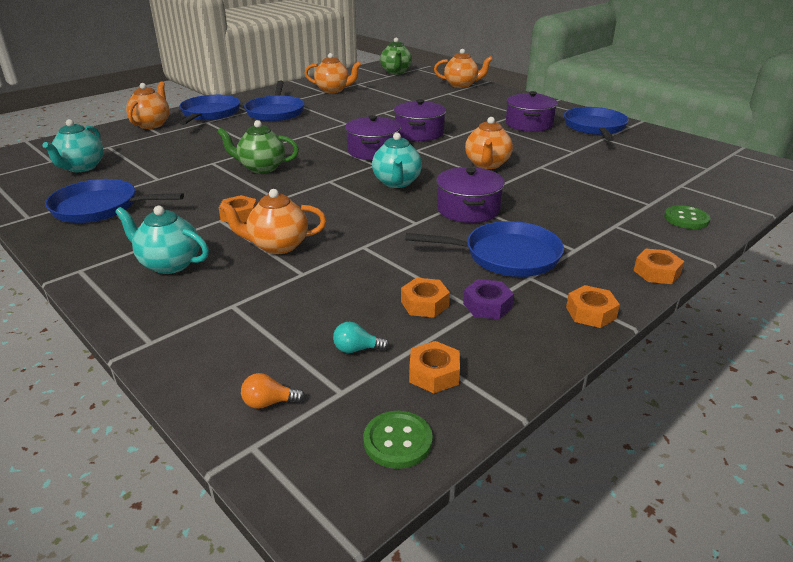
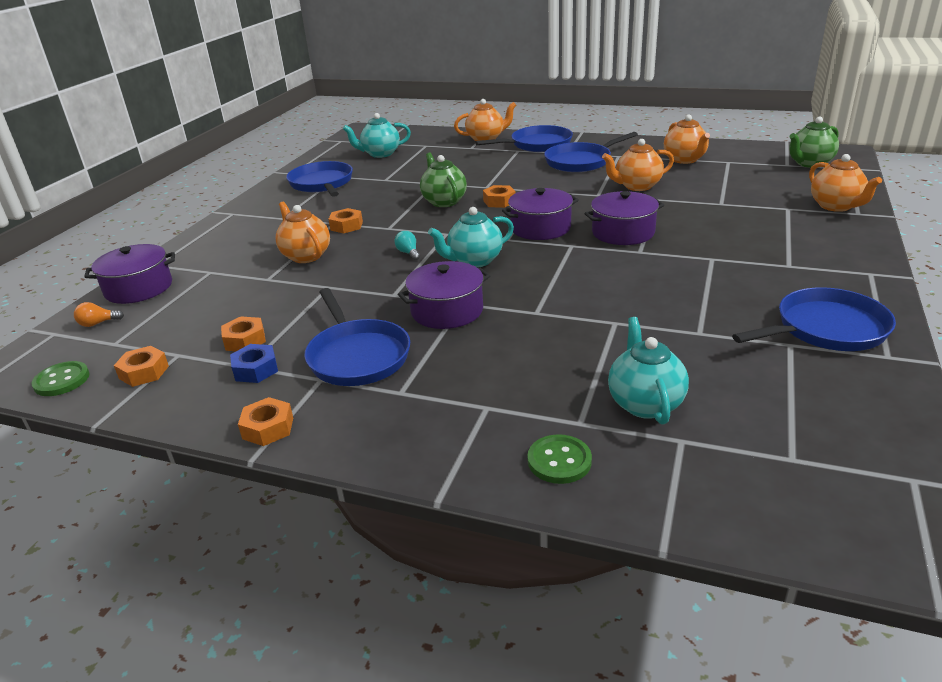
camera: 65 degrees right, 0 degrees up
turquoise teapot [115,206,209,274] -> turquoise teapot moved to [608,317,689,425]
orange light bulb [241,373,305,409] -> orange light bulb turned 75 degrees counterclockwise [74,302,124,327]
turquoise light bulb [333,322,389,353] -> turquoise light bulb moved to [394,231,420,260]
purple nut [463,279,514,319] -> blue nut [230,344,278,383]
orange teapot [465,117,513,169] -> orange teapot moved to [602,139,674,191]
purple pot [506,91,558,132] -> purple pot moved to [84,244,175,304]
orange nut [634,249,684,284] -> orange nut moved to [483,185,516,208]

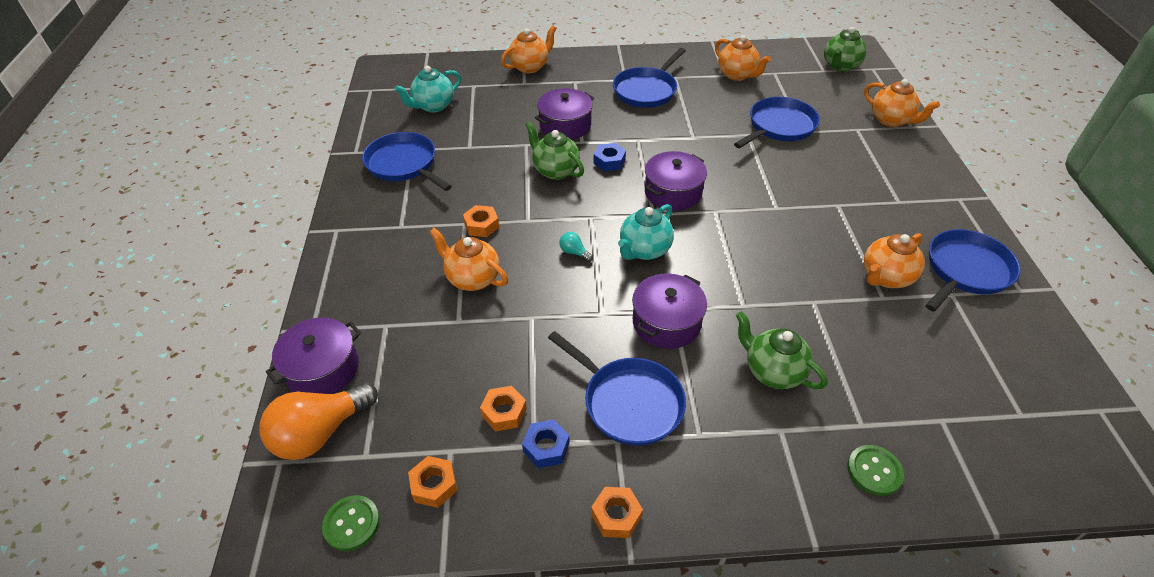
camera: 25 degrees left, 15 degrees up
orange light bulb [74,302,124,327] -> orange light bulb [259,382,378,460], size x2.39
blue pan [475,125,573,152] -> blue pan moved to [734,97,820,148]
orange nut [483,185,516,208] -> blue nut [594,143,626,171]
purple pot [584,191,664,245] -> purple pot moved to [535,88,594,140]
orange teapot [602,139,674,191] -> orange teapot moved to [864,233,925,288]
turquoise teapot [608,317,689,425] -> none
none -> green teapot [736,311,827,389]

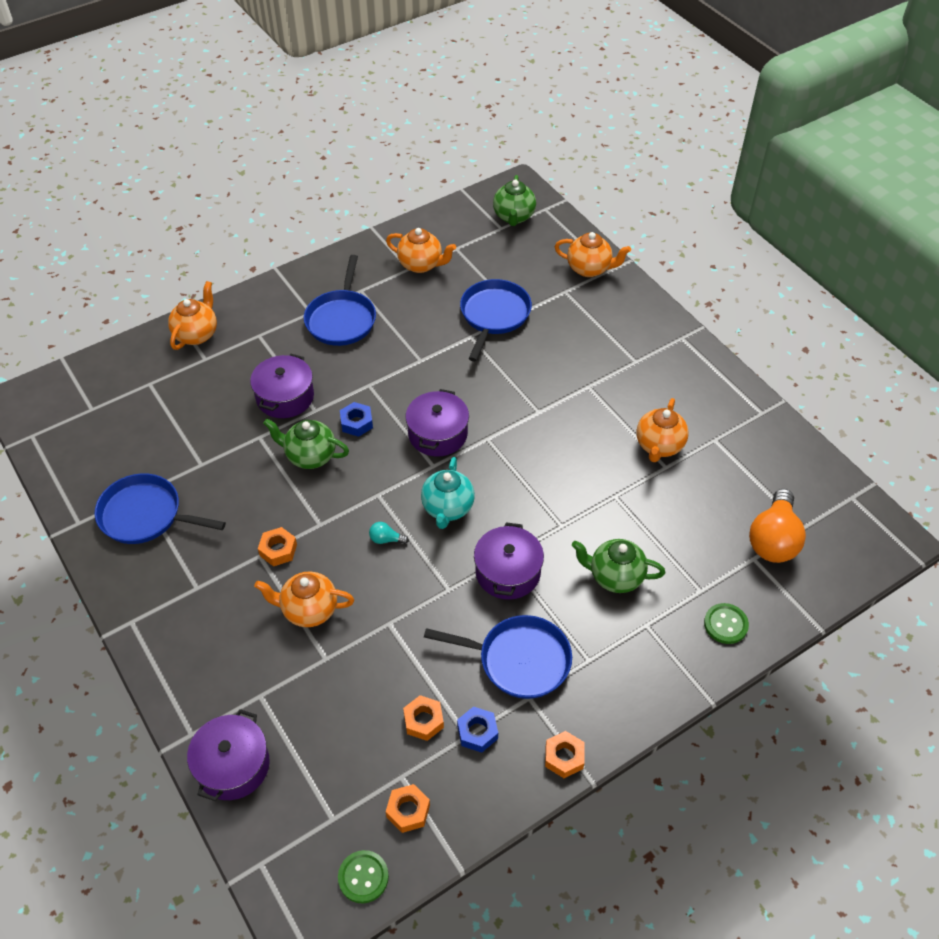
camera: 30 degrees left, 5 degrees up
orange light bulb [259,382,378,460] -> orange light bulb moved to [749,489,806,563]
turquoise teapot [395,66,461,113] -> none
blue pan [925,229,1021,312] -> none

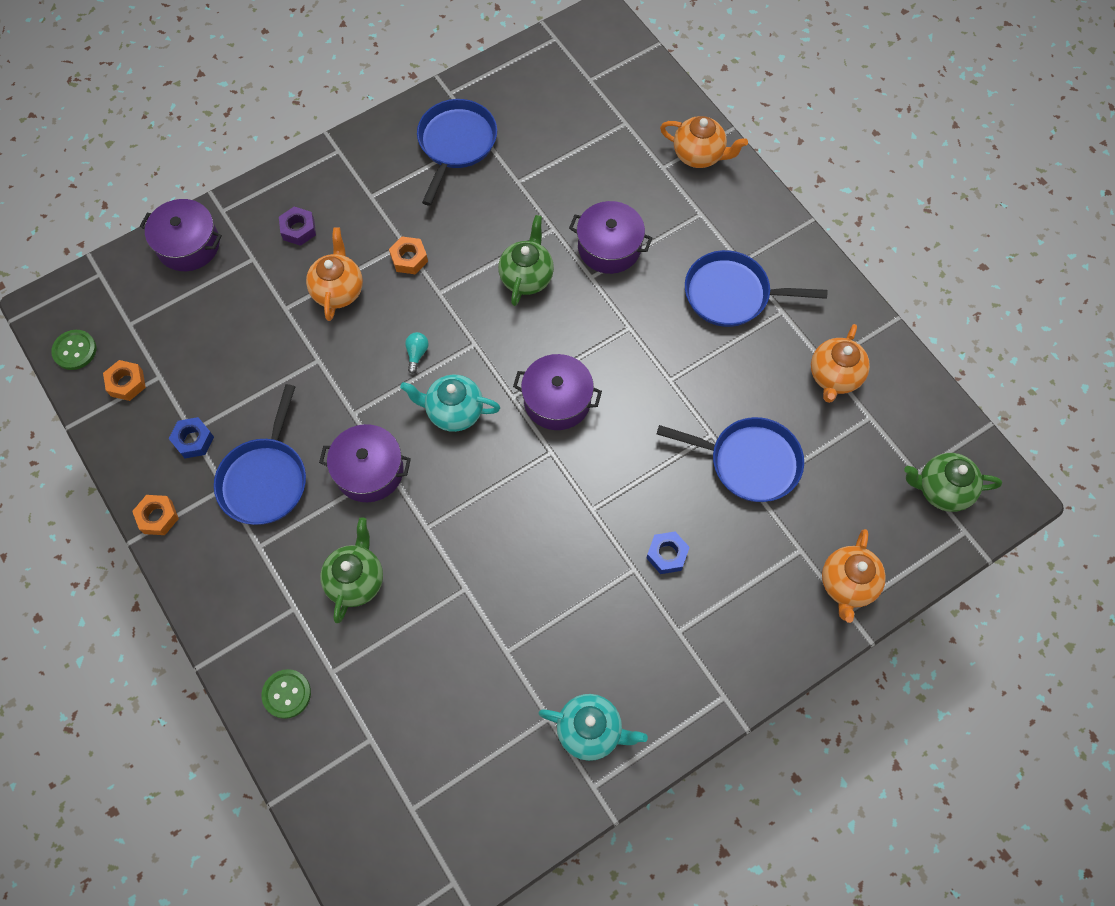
camera: 90 degrees right, 15 degrees up
blue nut [340,402,373,437] -> blue nut moved to [647,532,690,574]
orange nut [403,695,444,741] -> none
orange teapot [636,398,689,462] -> none
orange light bulb [749,489,806,563] -> none
none -> purple nut [279,207,316,246]
none -> turquoise teapot [538,694,648,761]

